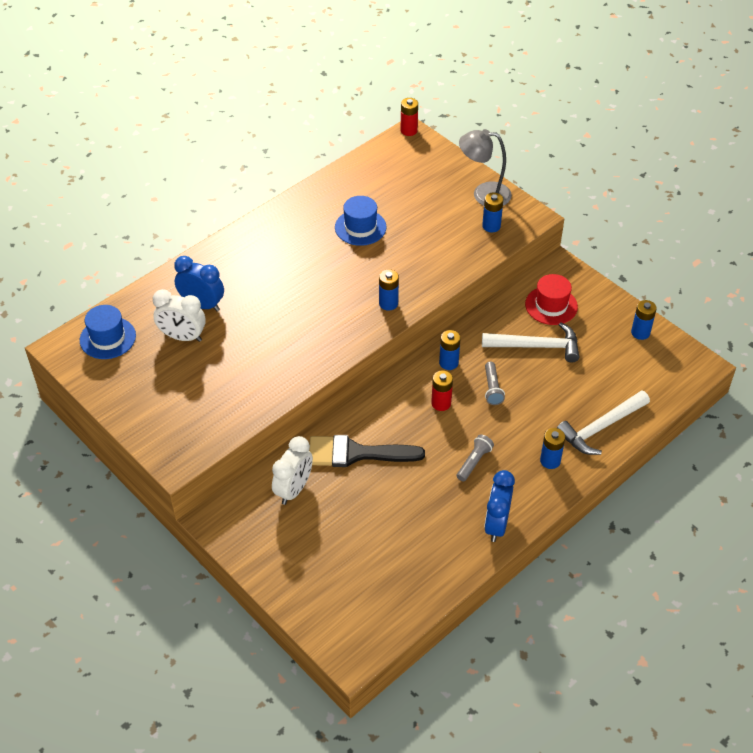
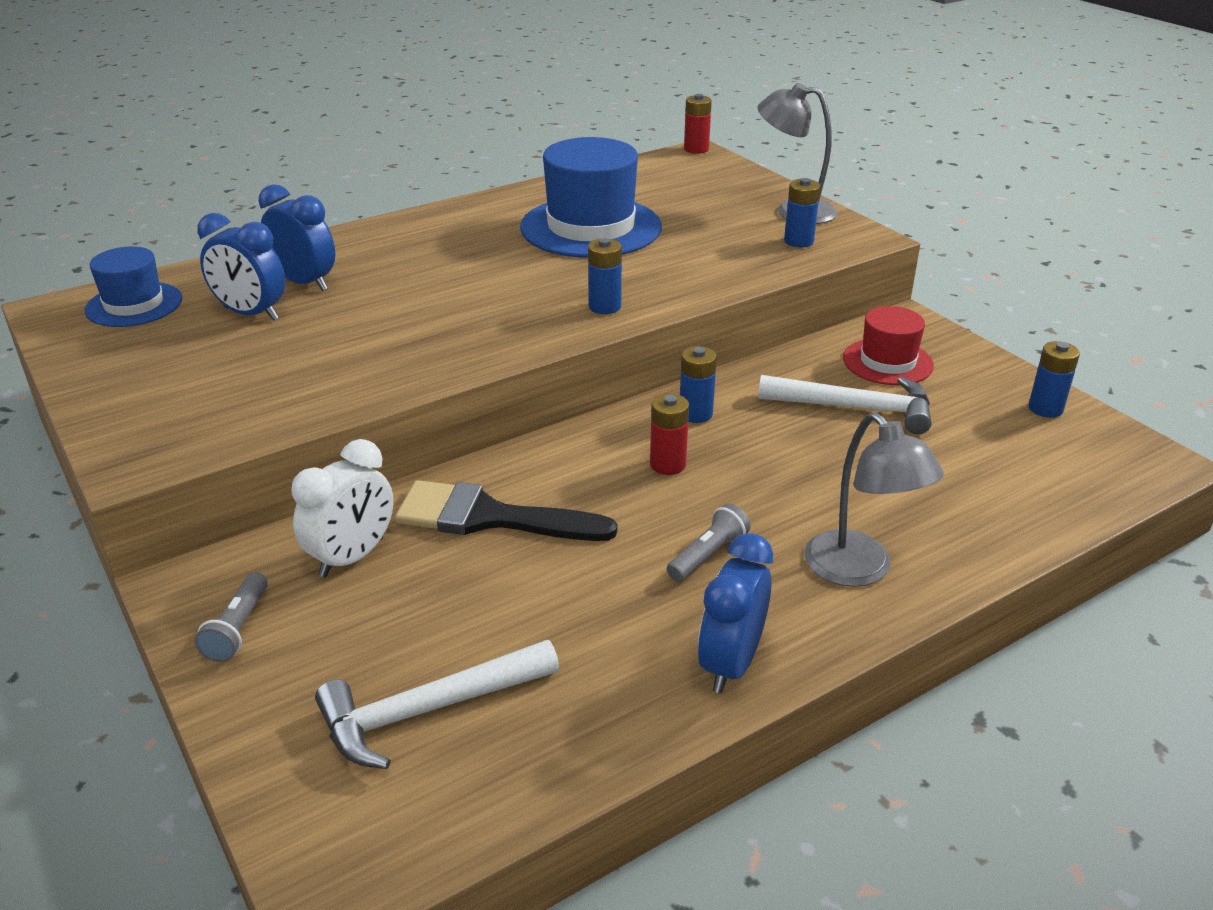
camera: 10 degrees right, 15 degrees down
white clock [153,289,206,342] -> blue clock [198,213,285,321]
blue hat [335,196,387,246] -> blue hat [520,137,662,258], size x1.74
grey flashlight [485,362,505,405] -> grey flashlight moved to [194,572,268,662]
blue battery [540,428,565,469] -> grey lamp [804,412,944,587]
white hammer [557,390,650,455] -> white hammer moved to [315,640,559,769]

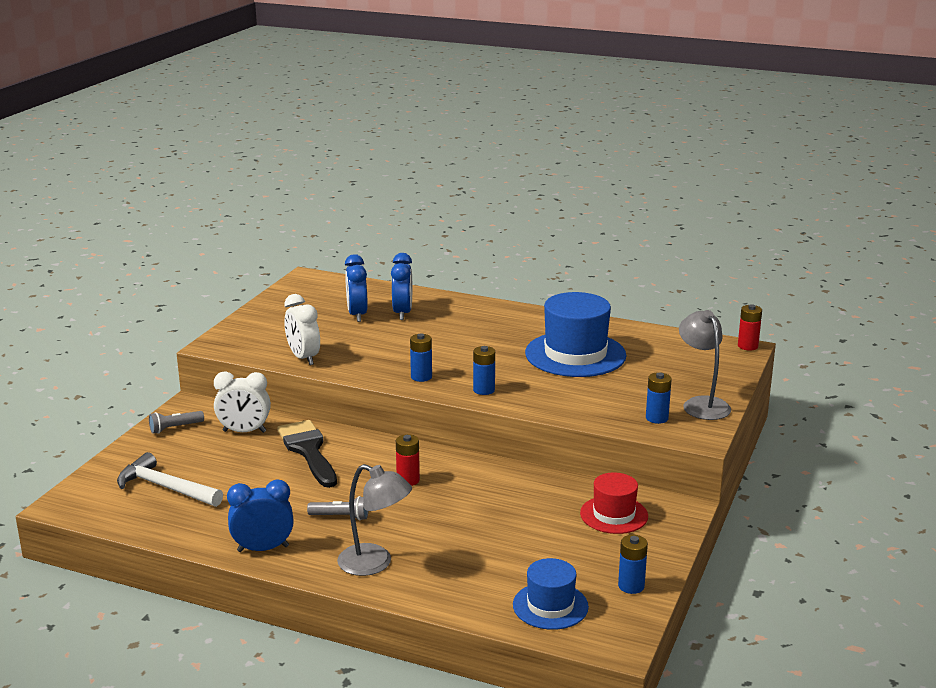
camera: 55 degrees right, 10 degrees down
blue hat [85,246,182,327] -> blue hat moved to [513,558,589,630]
blue battery [680,346,717,423] -> blue battery moved to [410,334,432,382]
white hammer [758,375,932,434] -> none
grey lamp [804,412,944,587] -> grey lamp turned 90 degrees counterclockwise [337,464,412,576]
none -> white clock [284,294,320,365]

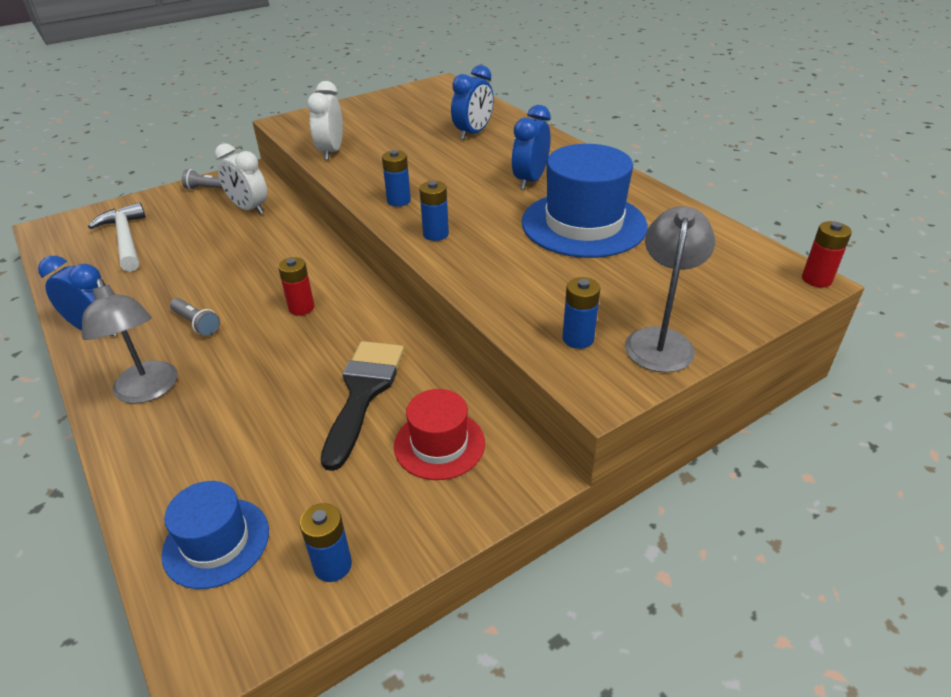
camera: 35 degrees right, 15 degrees up
black brush [277,420,337,488] -> black brush moved to [321,341,404,471]
blue clock [345,254,368,322] -> blue clock moved to [512,105,551,190]

